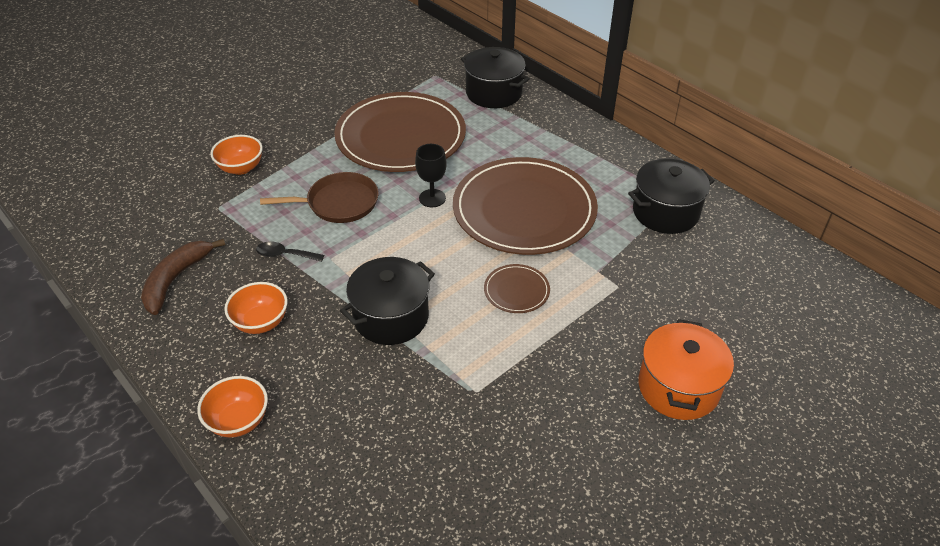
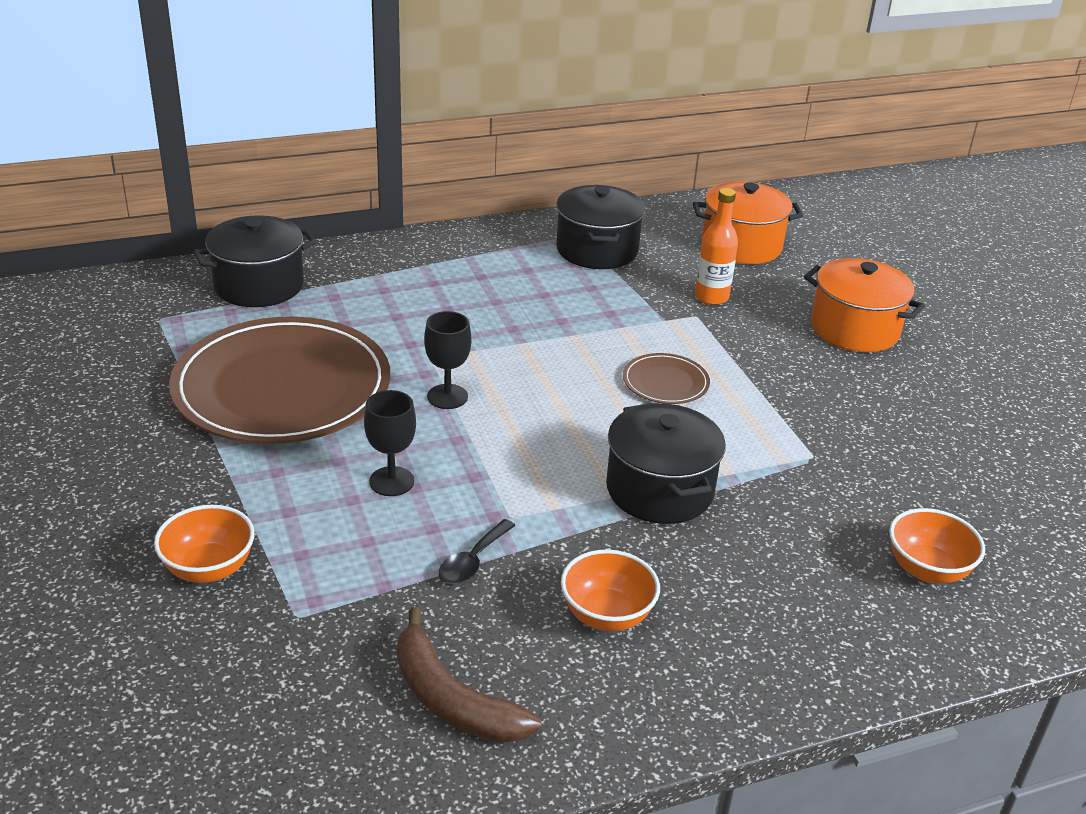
camera: 70 degrees left, 10 degrees down
orange bowl [197,376,268,437] -> orange bowl moved to [889,508,985,583]
brown pan [260,172,379,223] -> black goblet [364,390,416,496]
brown plate [453,157,598,255] -> none
none -> orange pot [692,181,803,264]
none -> orange bottle [695,188,738,305]

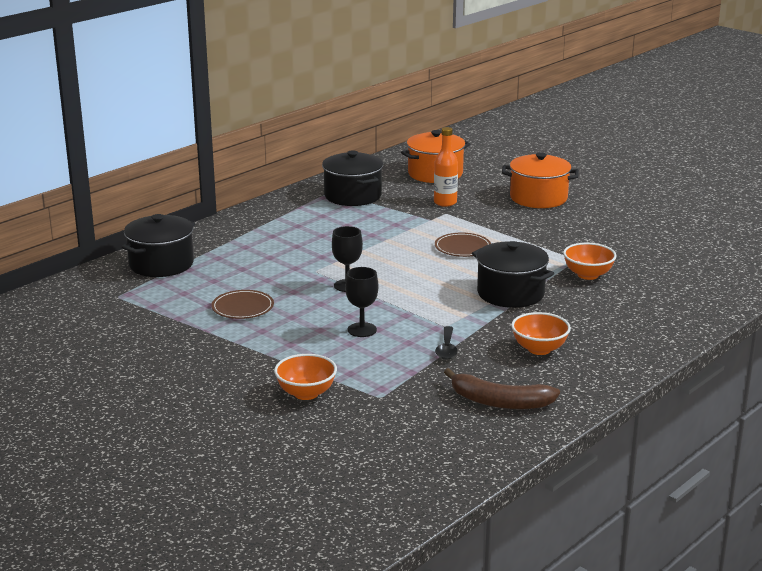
camera: 25 degrees left, 10 degrees down
brown plate [169,317,390,444] -> brown plate [212,290,274,319], size x0.42
orange bowl [889,508,985,583] -> orange bowl moved to [563,243,617,280]

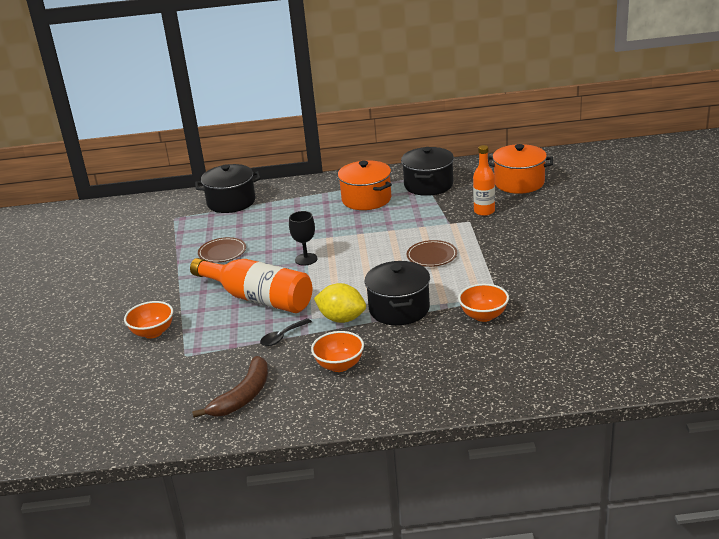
camera: 45 degrees right, 5 degrees up
black goblet [345,267,378,337] -> orange bottle [190,258,312,313]
brown banana [444,368,560,409] -> brown banana turned 120 degrees counterclockwise [192,356,268,418]
orange pot [502,152,579,208] -> orange pot moved to [338,160,392,210]
none -> yellow lemon [314,283,366,323]

